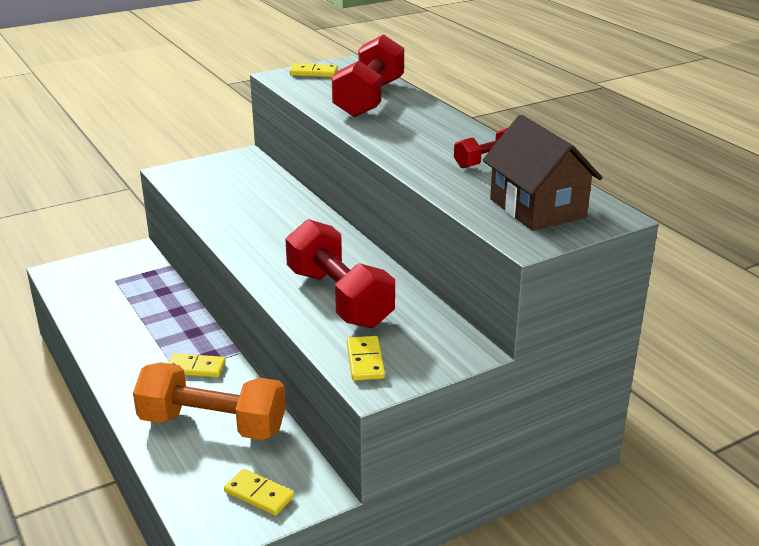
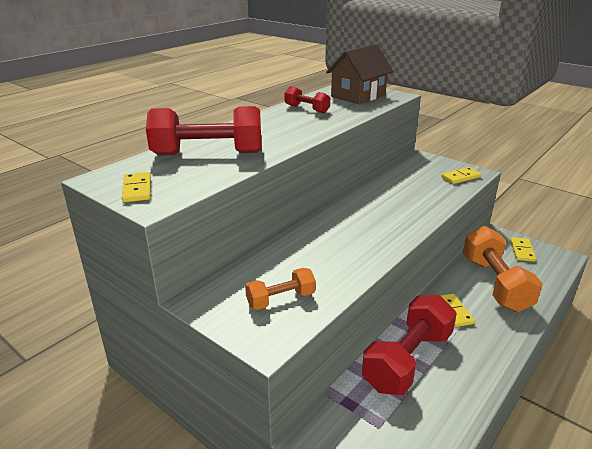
camera: 110 degrees left, 0 degrees up
red dumbbell [285,219,395,328] -> red dumbbell moved to [362,295,457,395]
none -> orange dumbbell [245,268,316,310]

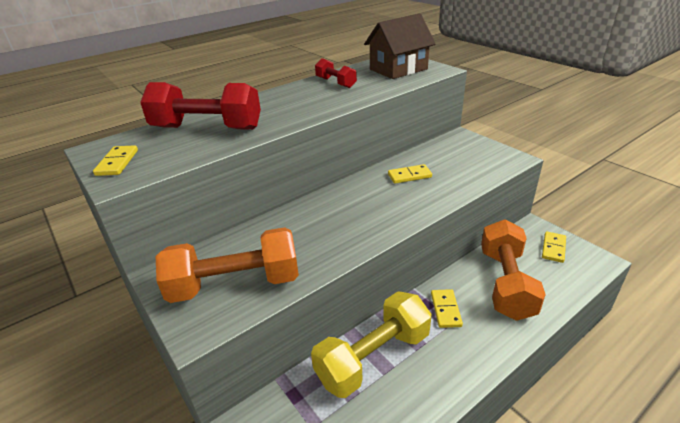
camera: 15 degrees right, 5 degrees up
orange dumbbell [245,268,316,310] -> orange dumbbell [156,227,299,303], size x1.91
red dumbbell [362,295,457,395] -> yellow dumbbell [311,291,432,398]
yellow domino [441,167,481,184] -> yellow domino moved to [388,164,432,184]

